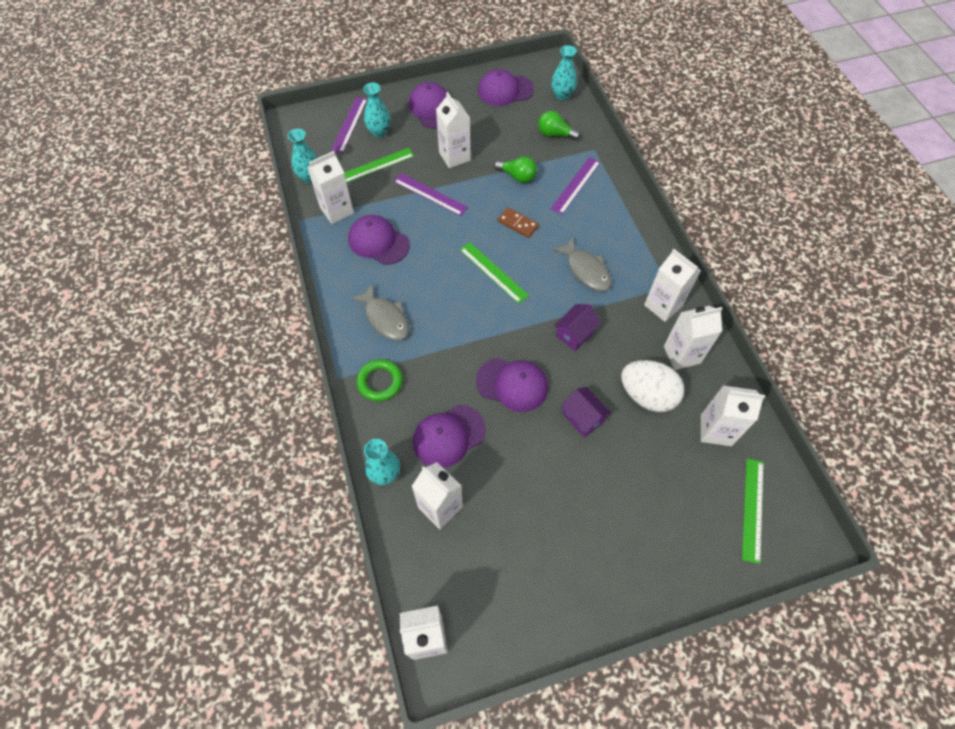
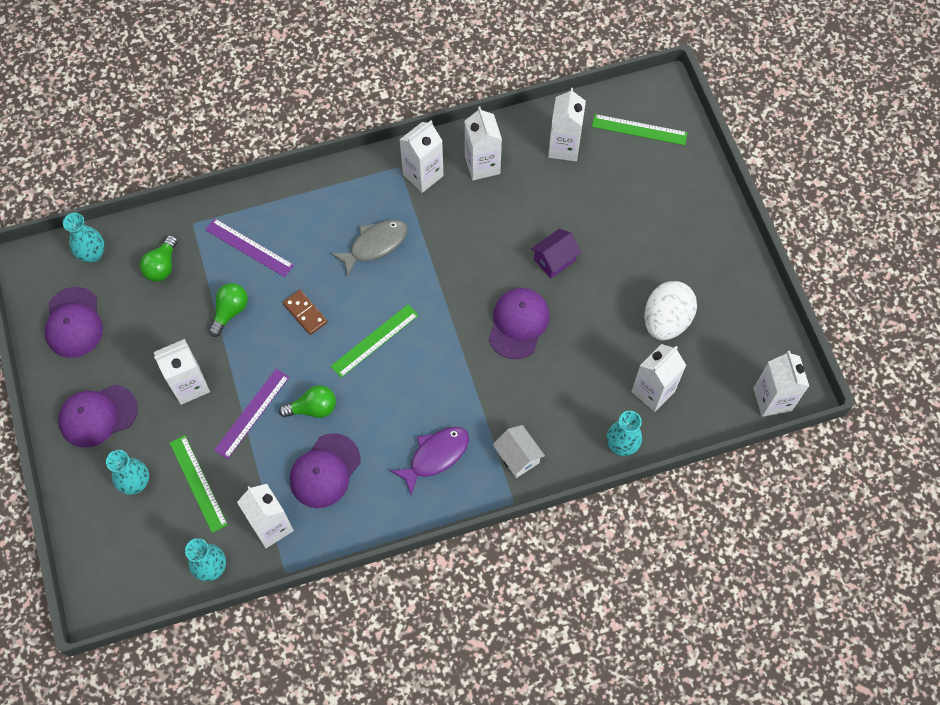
camera: 90 degrees left, 5 degrees up
purple ruler [331,97,368,153] -> none
grey fish [350,283,409,340] -> purple fish [390,427,469,495]
green ring [357,359,403,402] -> white house [492,425,545,478]
purple cap [413,405,486,468] -> none
brown domino [497,207,539,238] -> brown domino turned 75 degrees counterclockwise [283,290,327,335]
purple house [554,304,601,351] -> none
white egg [621,360,684,412] -> white egg moved to [644,281,697,340]
none -> green light bulb [279,385,336,418]

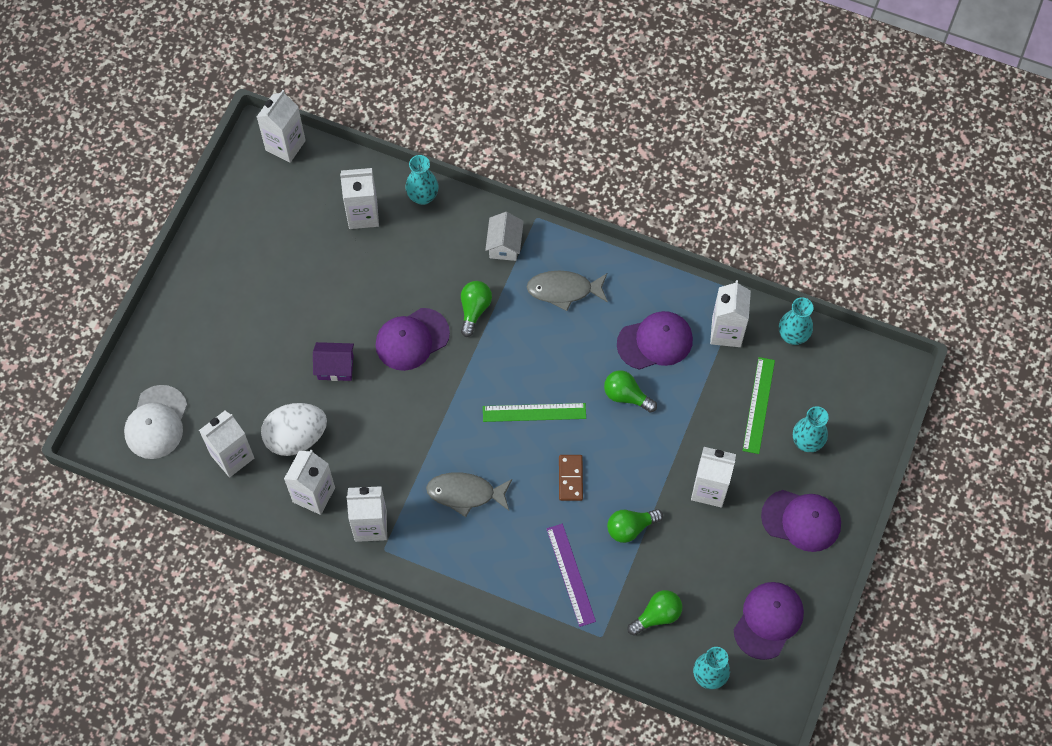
camera: 140 degrees left, 0 degrees up
purple ruler [214,369,289,459] -> none
purple fish [390,427,469,495] -> grey fish [527,271,608,311]
green ruler [592,114,688,145] -> white cap [124,385,187,459]
white egg [644,281,697,340] -> white egg moved to [261,403,327,456]
none -> green light bulb [461,281,492,337]

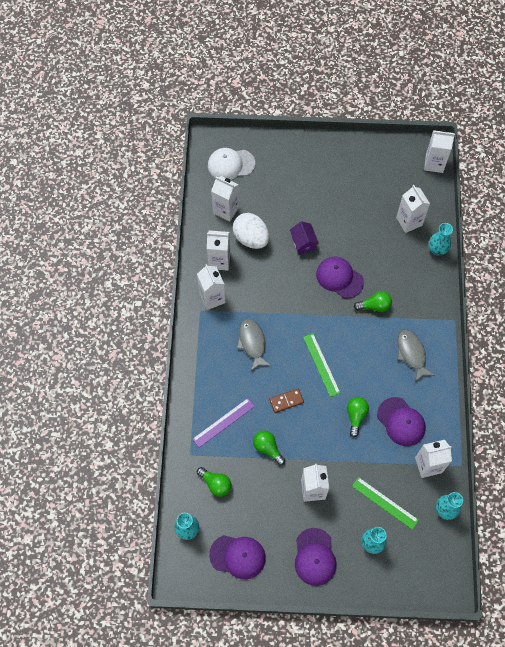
camera: 70 degrees right, 0 degrees up
white house [485,212,524,261] -> none
green ruler [743,357,775,454] -> green ruler turned 45 degrees clockwise [352,477,419,530]

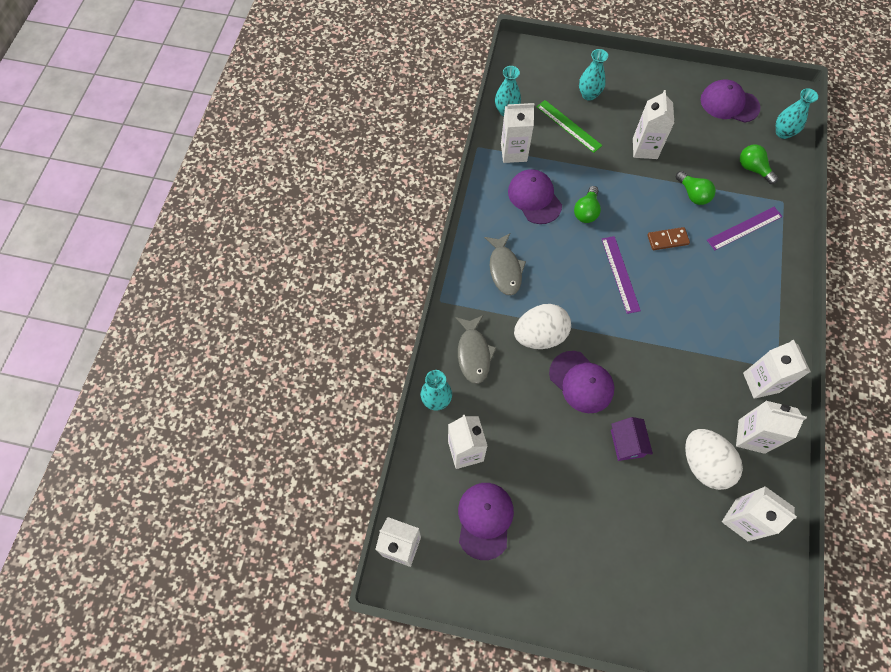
camera: 170 degrees left, 0 degrees up
white cap [208,148,255,180] -> none
grey fish [237,319,271,372] -> grey fish moved to [455,315,497,384]
purple cap [295,528,337,586] -> purple cap moved to [458,483,514,560]
green ruler [303,333,340,397] -> purple ruler [602,236,641,314]
green light bulb [354,291,392,312] -> white egg [514,304,571,349]

